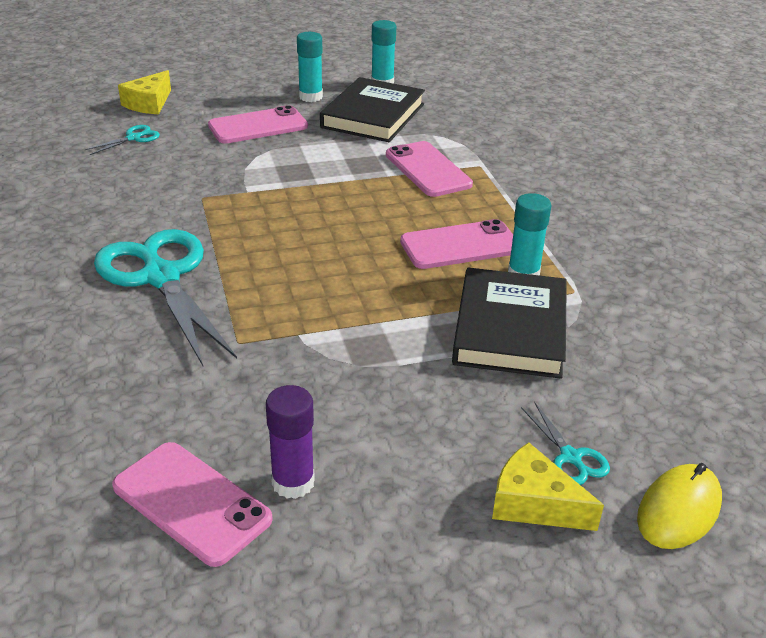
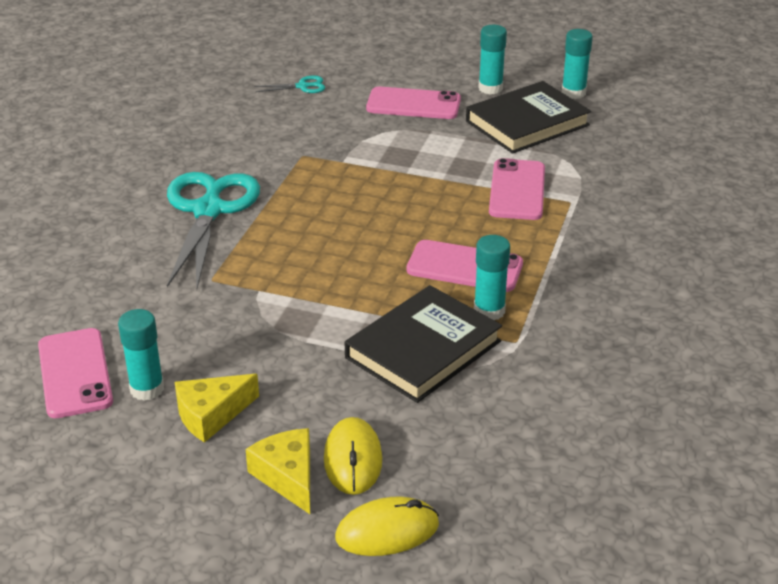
camera: 35 degrees right, 0 degrees up
yellow cheese [118,70,171,114] -> yellow cheese moved to [175,374,259,443]
purple glue stick [266,385,315,499] -> turquoise glue stick [118,309,164,401]
turquoise scissors [521,402,610,485] -> yellow mouse [324,417,382,495]

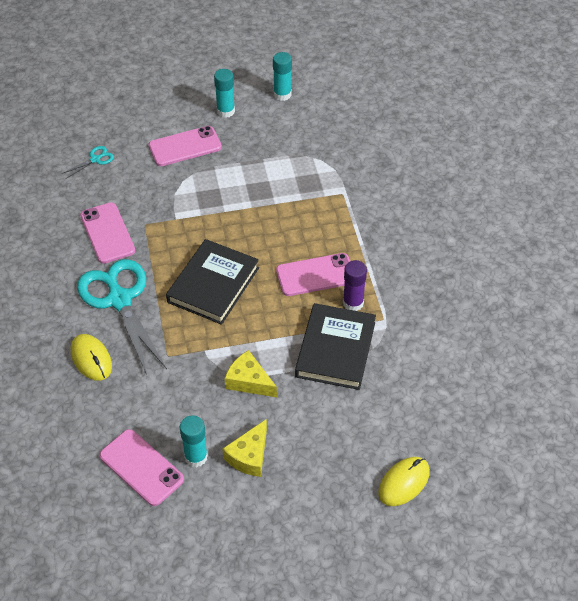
camera: 30 degrees left, 15 degrees up
yellow cheese [246,428,310,514] -> yellow cheese moved to [225,350,277,397]
yellow mouse [324,417,382,495] -> yellow mouse moved to [71,334,112,381]
black book [466,81,591,154] -> black book moved to [166,239,259,325]
turquoise glue stick [474,235,510,320] -> purple glue stick [343,260,367,311]
pink phone [489,158,545,220] -> pink phone moved to [80,203,135,264]

